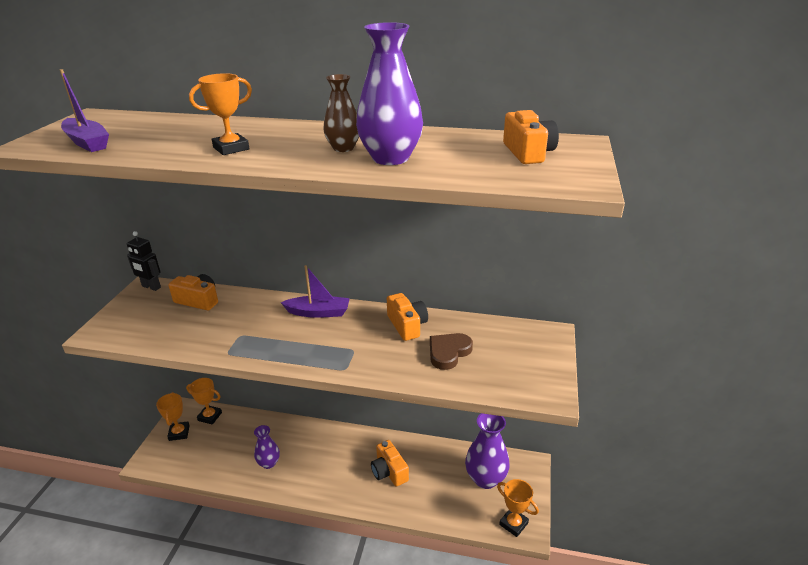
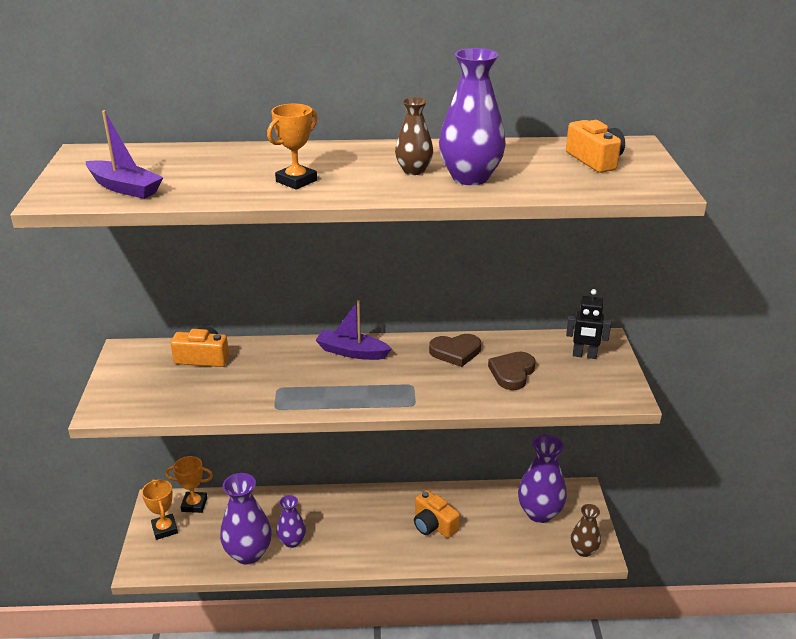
camera: 15 degrees left, 0 degrees up
black robot [127,231,161,291] -> black robot moved to [566,289,611,359]
purple boat [280,265,350,318] -> purple boat turned 150 degrees counterclockwise [315,300,392,360]
orange camera [387,293,428,341] -> brown heart [429,334,481,367]
orange trophy [497,479,539,537] -> brown vase [571,504,601,557]
none -> purple vase [220,473,272,565]

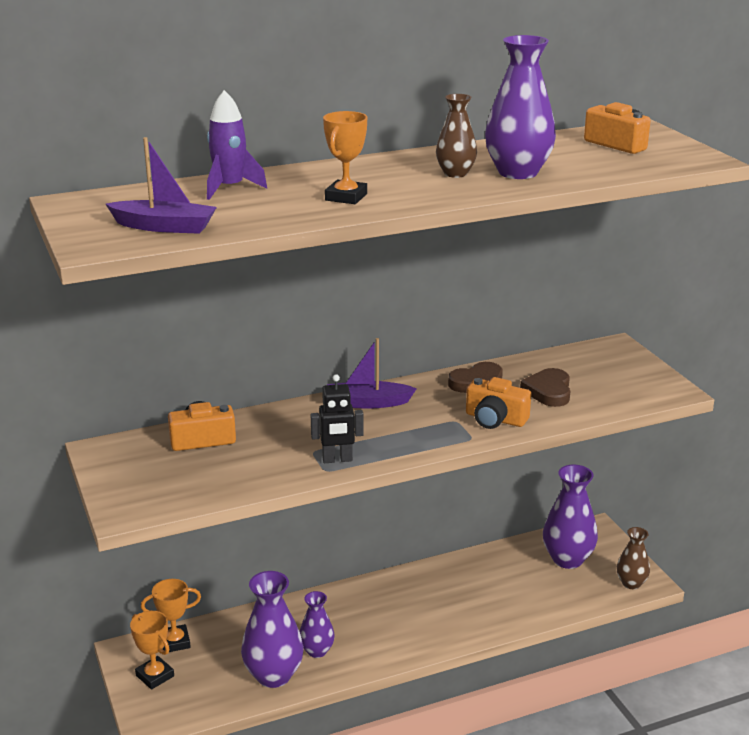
camera: 20 degrees left, 5 degrees down
orange camera [414,490,460,538] -> orange camera moved to [466,377,531,429]
black robot [566,289,611,359] -> black robot moved to [311,374,364,463]
none -> purple rocket [207,90,267,200]

